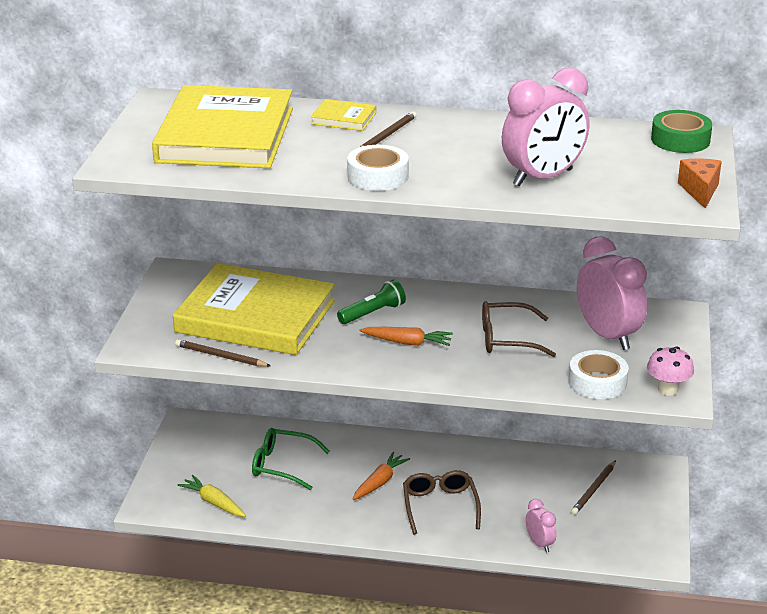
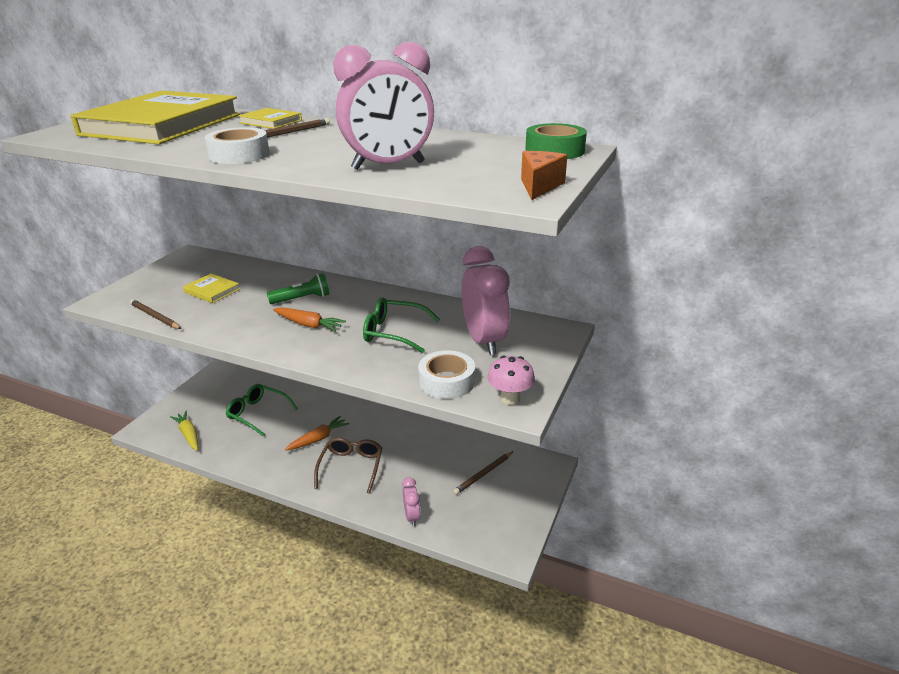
camera: 15 degrees right, 0 degrees up
yellow book [173,263,335,355] -> yellow book [183,274,240,303], size x0.40
brown glasses [482,301,556,357] -> green glasses [363,297,440,353]

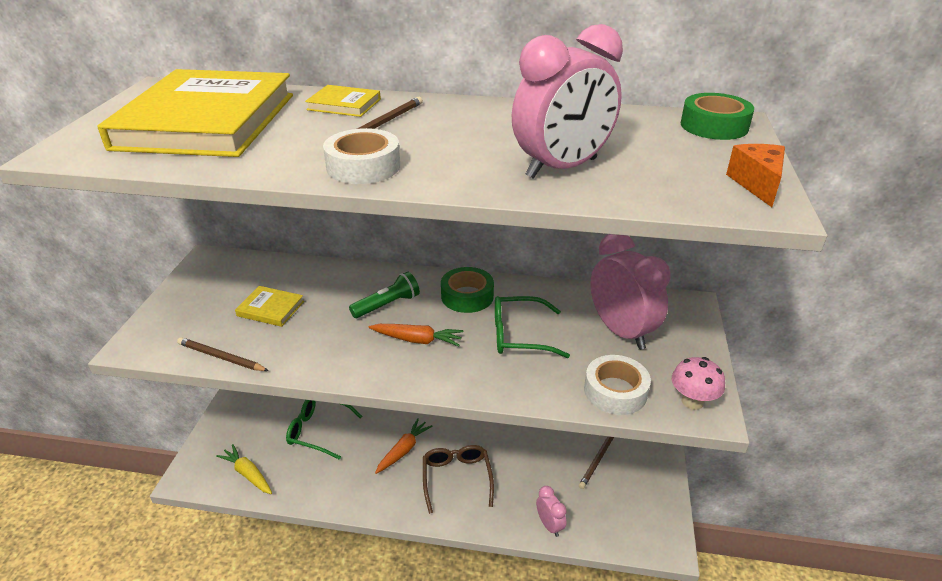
camera: 15 degrees left, 5 degrees up
none -> green tape [441,267,494,313]

